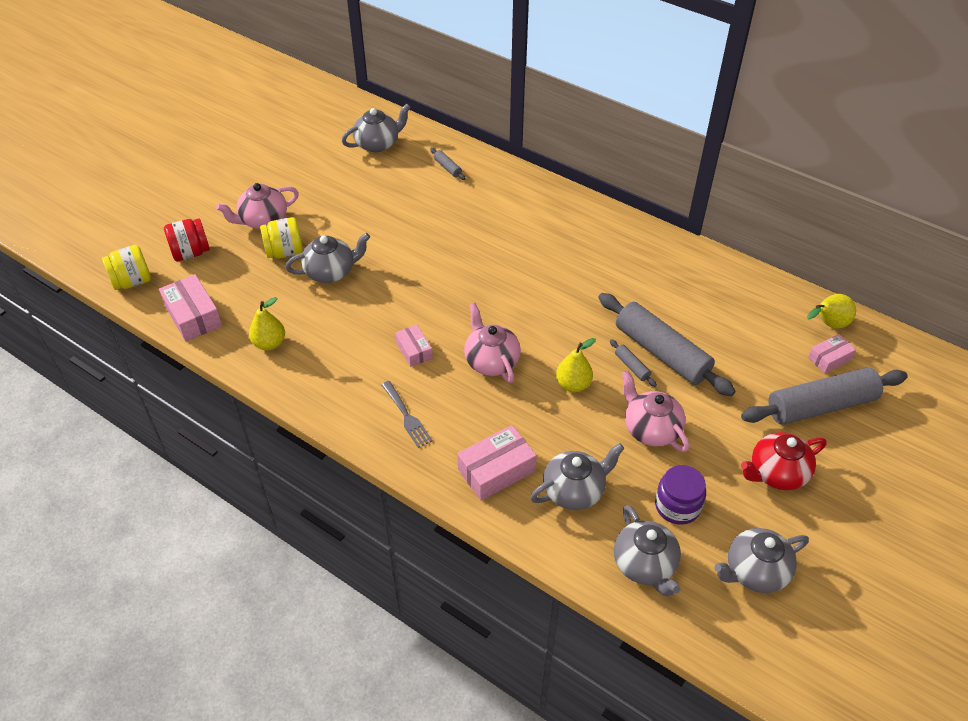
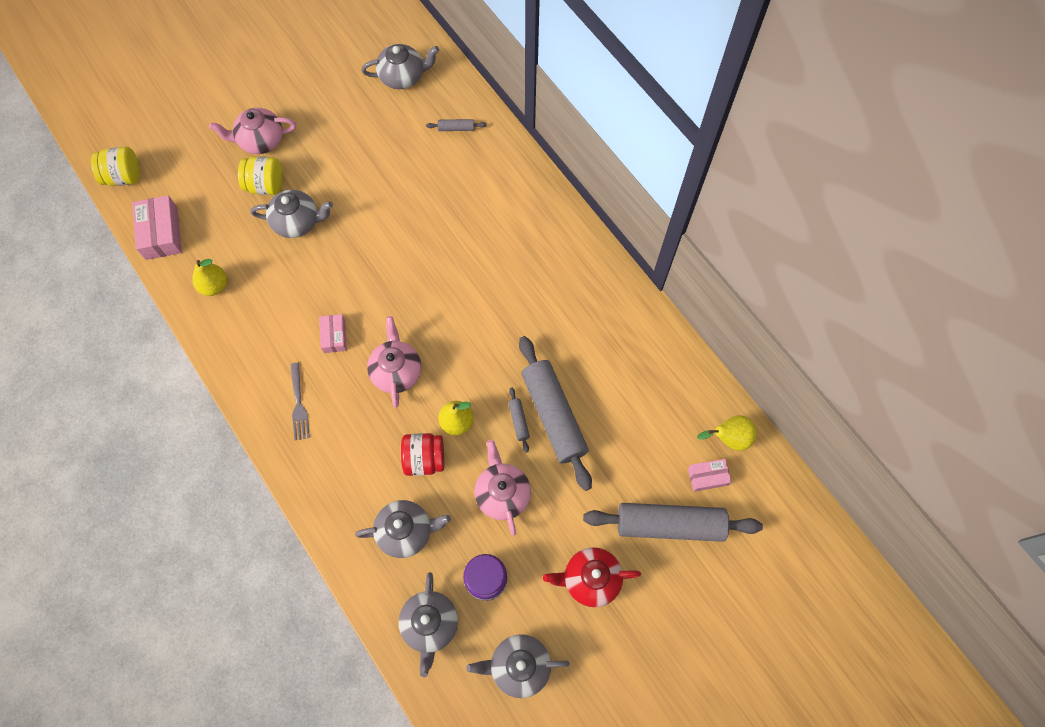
camera: 20 degrees right, 20 degrees up
red jar [164,218,210,261] -> red jar moved to [401,433,444,476]
grey rolling pin [430,148,466,180] -> grey rolling pin turned 75 degrees counterclockwise [426,119,486,131]
pink box [457,425,537,501] -> none

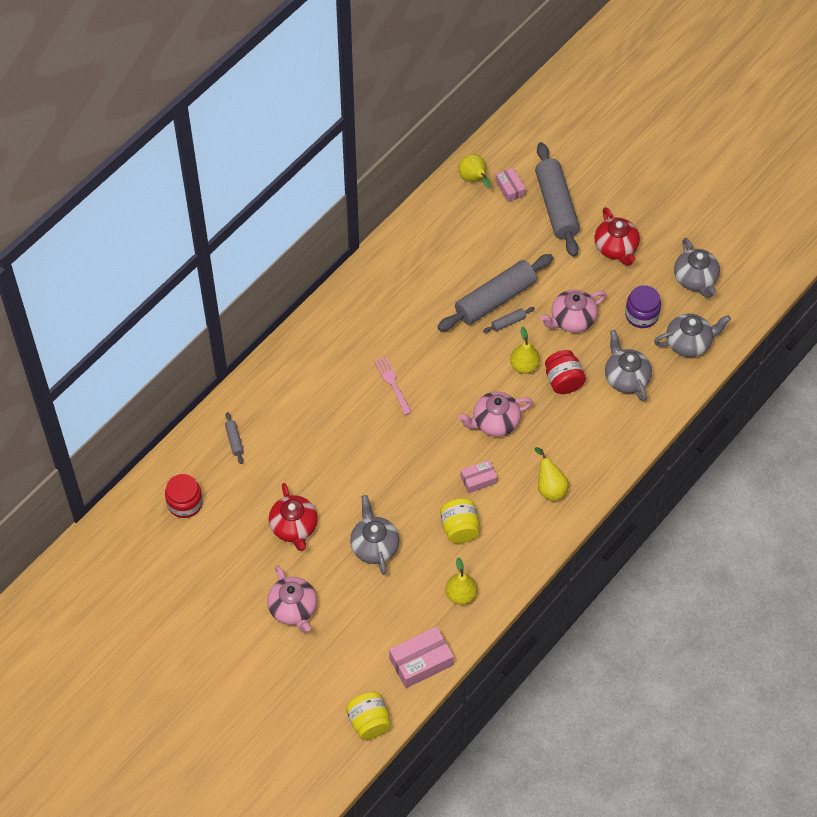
camera: 105 degrees left, 10 degrees down
yellow jar [238,156,283,195] -> yellow jar moved to [440,498,479,543]
grey fork [290,363,310,440] -> yellow pear [535,447,569,501]
grey teapot [361,44,439,89] -> red jar [165,474,203,518]
none -> red teapot [269,483,318,551]
none -> pink fork [374,357,412,415]

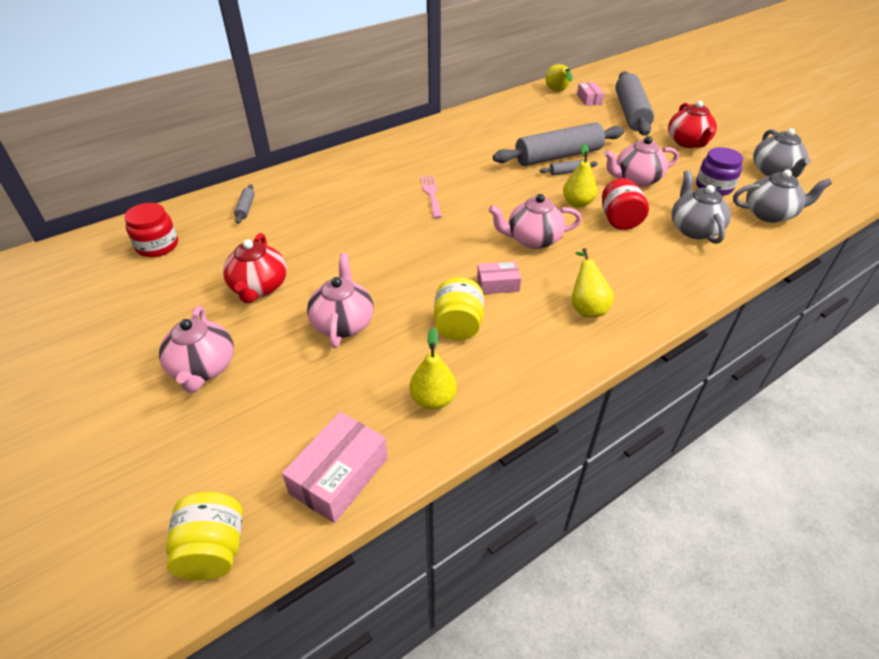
camera: 15 degrees right, 15 degrees down
grey teapot [350,495,399,575] -> pink teapot [307,253,374,348]
pink box [389,627,454,688] -> pink box turned 45 degrees counterclockwise [282,412,388,523]

